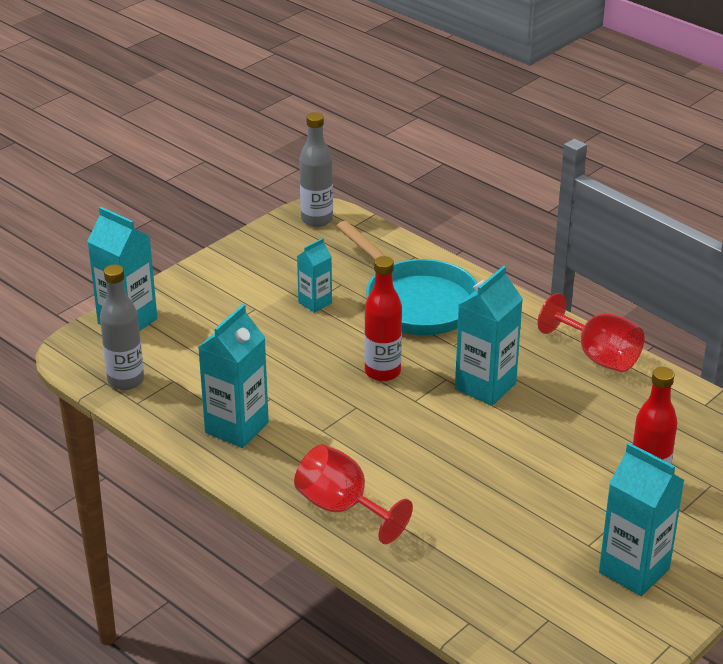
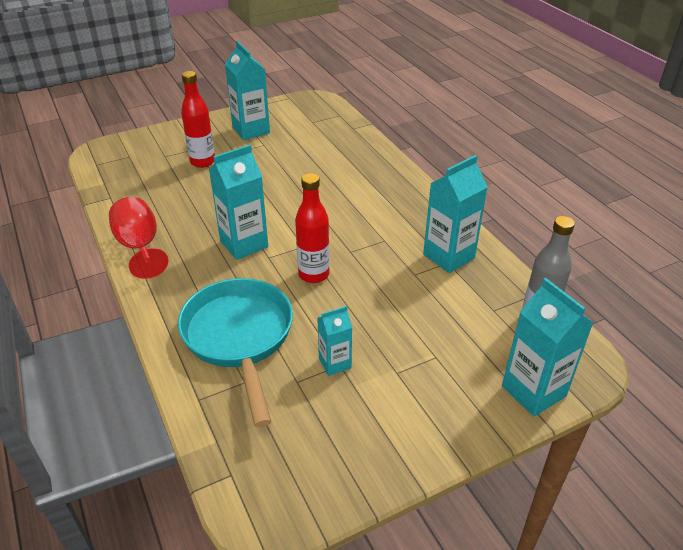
camera: 160 degrees left, 5 degrees up
red goblet [294,444,413,544] -> none
grey bottle [300,112,333,227] -> none

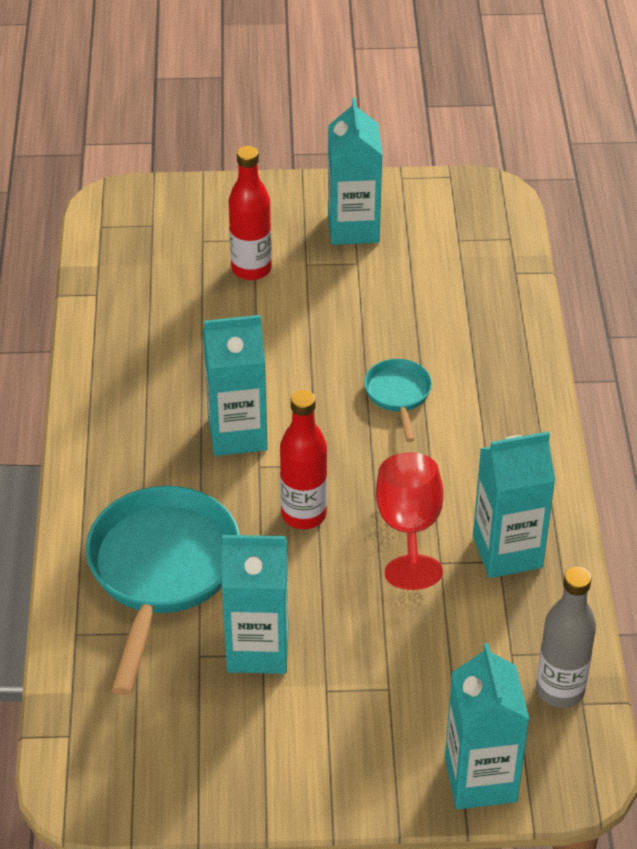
camera: 25 degrees right, 5 degrees up
red goblet [109,197,168,279] -> red goblet moved to [376,453,444,590]
turquoise carton [317,306,352,376] -> turquoise carton [222,535,289,674], size x1.73
none -> turquoise pan [364,359,432,442]

